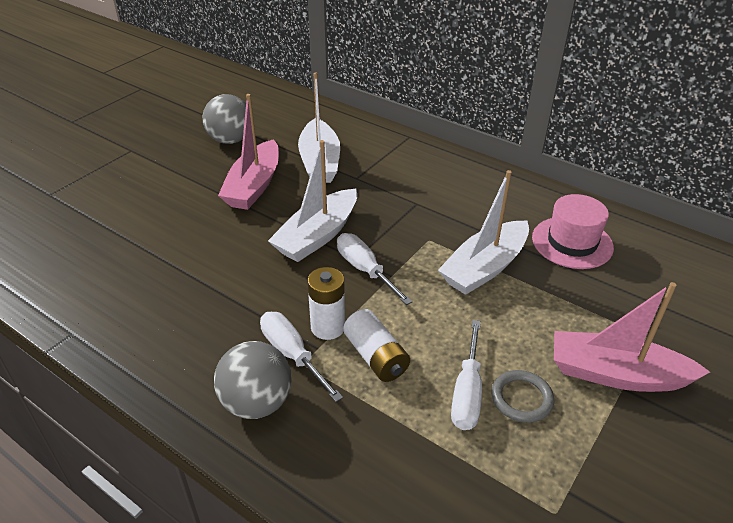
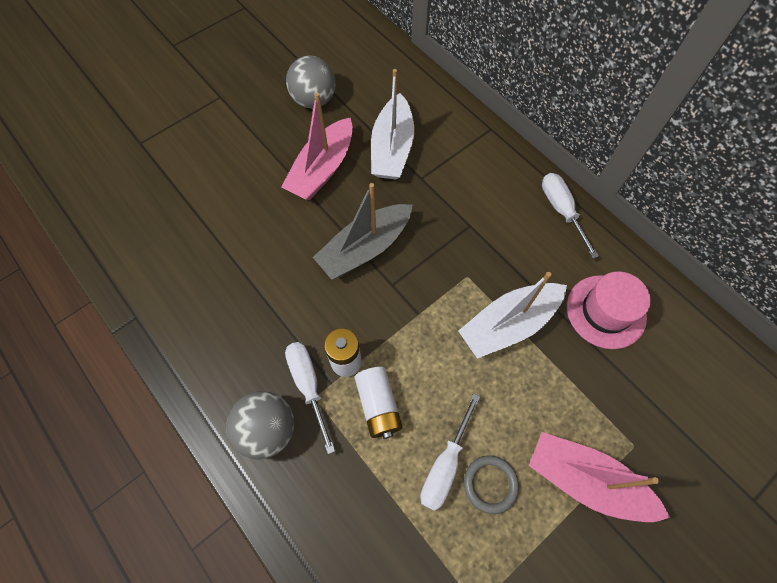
camera: 15 degrees right, 25 degrees up
white boat [268,140,357,262] -> grey boat [313,183,412,280]
white screwdriver [337,233,413,305] -> white screwdriver moved to [542,173,599,259]

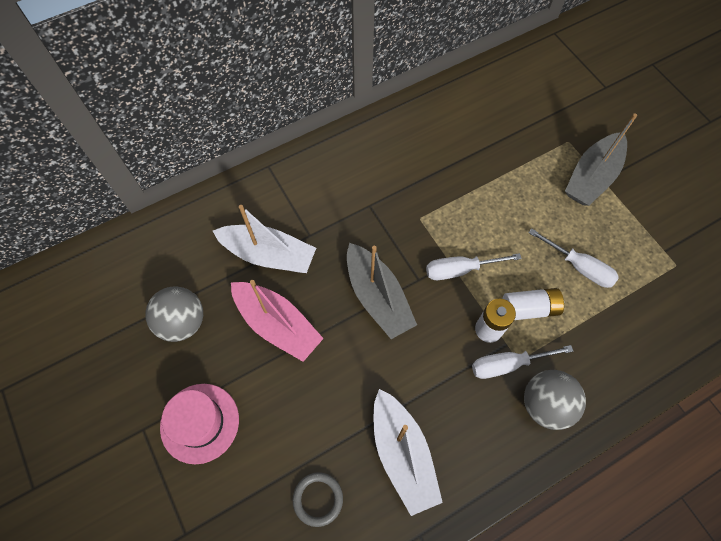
camera: 80 degrees left, 0 degrees up
white boat [458,272,567,359] -> white boat moved to [373,389,443,516]
grey ring [464,455,519,514] -> grey ring moved to [293,472,343,527]
pink boat [529,432,671,522] -> grey boat [565,113,637,206]
white screwdriver [542,173,599,259] -> white screwdriver moved to [426,253,522,280]
pink hat [567,271,651,349] -> pink hat moved to [160,384,239,464]

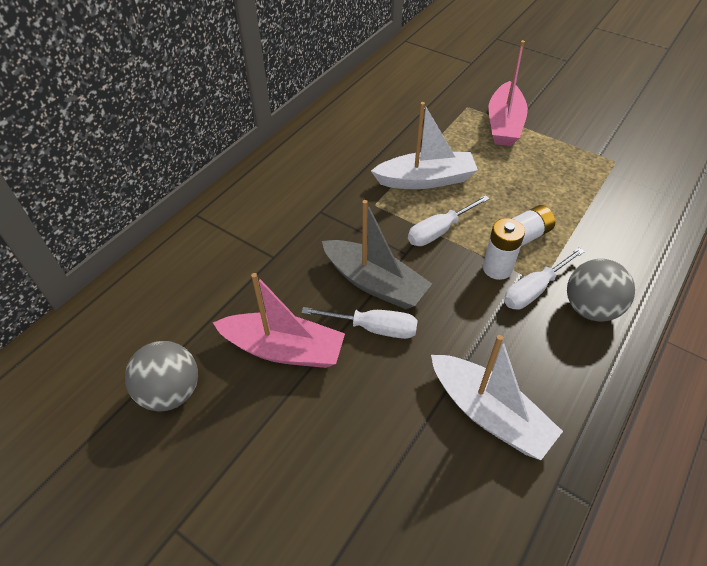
camera: 25 degrees left, 15 degrees down
pink hat [160,384,239,464] -> none
white boat [213,205,316,273] -> white boat moved to [371,102,478,189]
grey ring [293,472,343,527] -> none
white screwdriver [529,228,619,288] -> white screwdriver moved to [301,307,418,339]
grey boat [565,113,637,206] -> pink boat [488,40,528,146]

